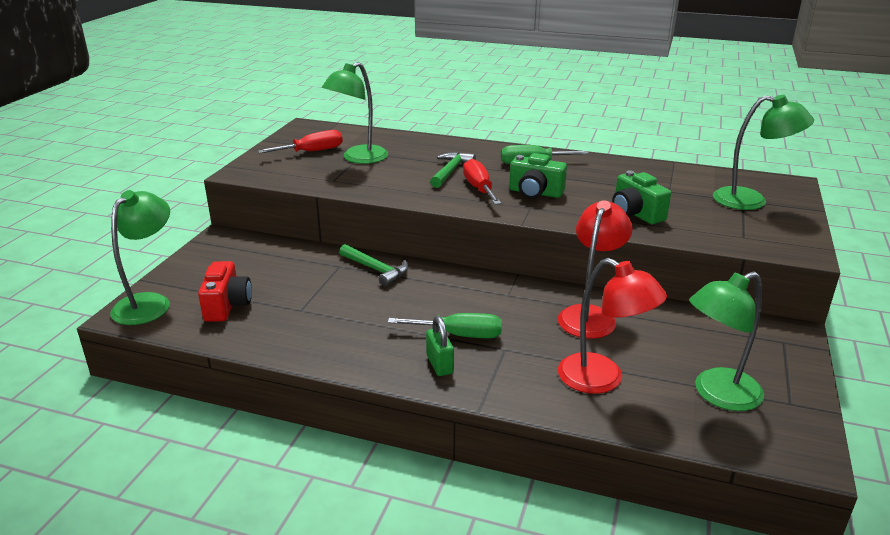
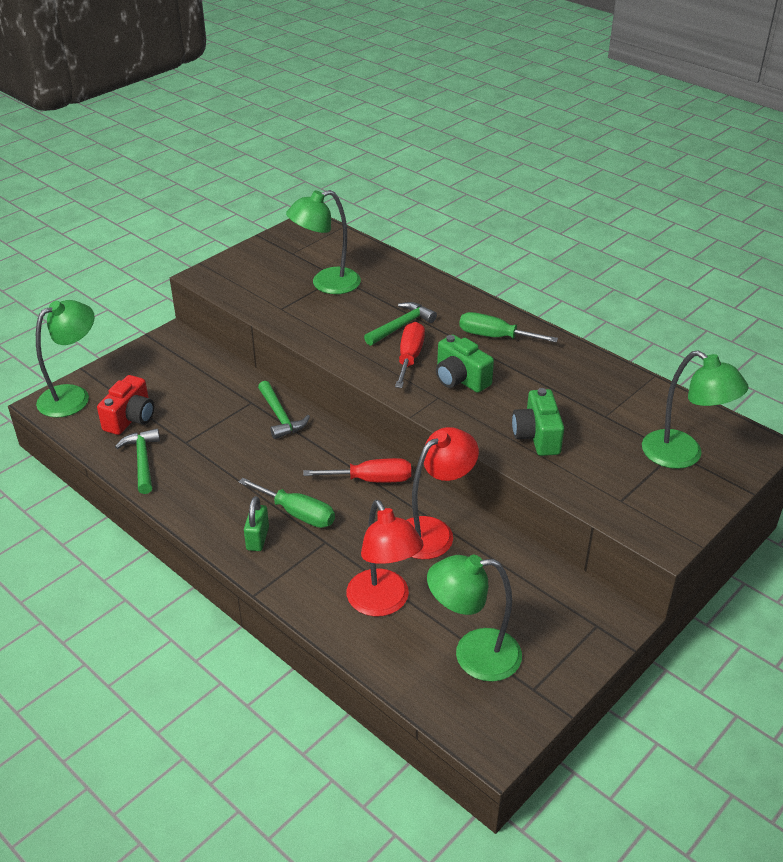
camera: 25 degrees right, 10 degrees up
red screwdriver [258,130,343,153] -> red screwdriver moved to [303,458,411,483]
none -> green hammer [115,429,160,494]

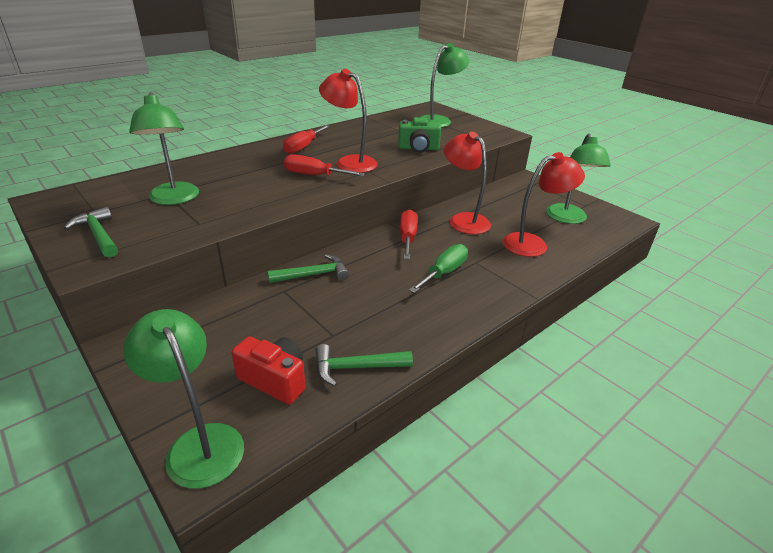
camera: 85 degrees left, 5 degrees down
green padlock [244,496,269,551] -> none
green hammer [364,302,437,346] -> green hammer moved to [64,207,118,258]
green camera [436,334,494,393] -> red lamp [319,69,378,173]
green screwdriver [459,312,558,342] -> red screwdriver [283,125,330,154]

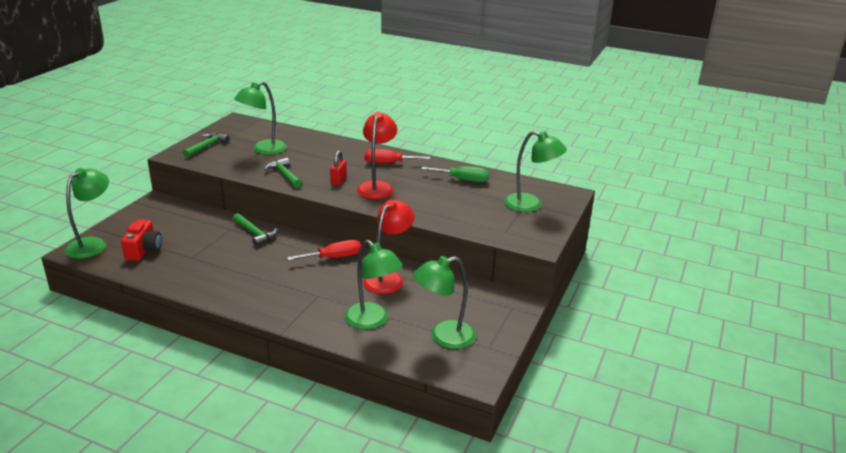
camera: 65 degrees right, 5 degrees down
red screwdriver [284,154,365,176] -> red padlock [330,150,347,185]
green hammer [315,344,413,386] -> green hammer moved to [264,157,302,188]
green camera [398,117,441,153] -> none
green screwdriver [409,244,468,293] -> green screwdriver moved to [421,166,489,182]
red lamp [502,152,585,257] -> green lamp [344,240,403,329]

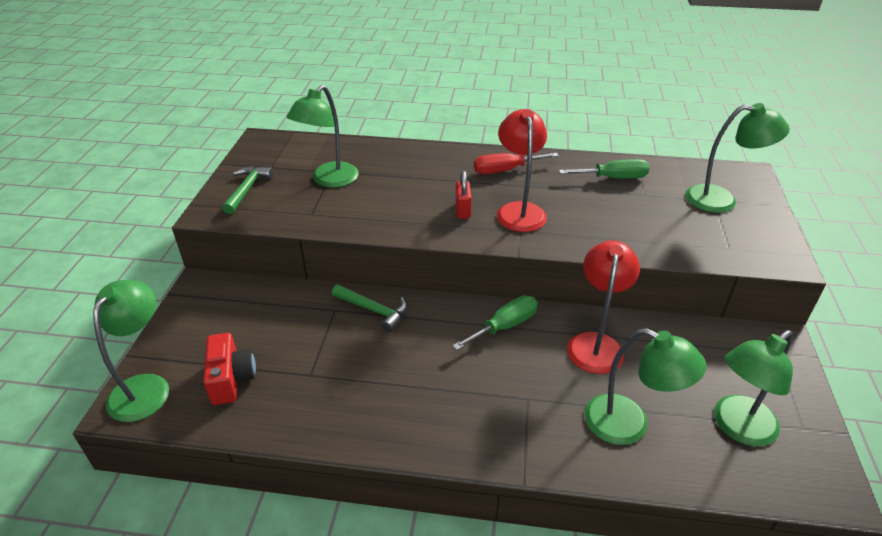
camera: 15 degrees left, 10 degrees up
green hammer [264,157,302,188] -> none
red screwdriver [287,240,361,261] -> green screwdriver [452,295,538,350]

